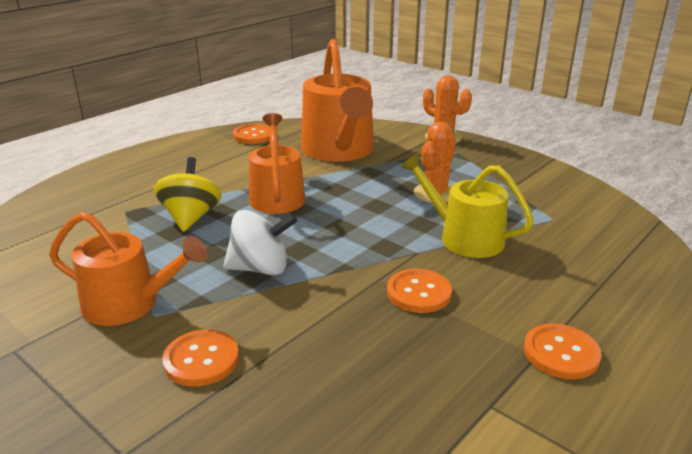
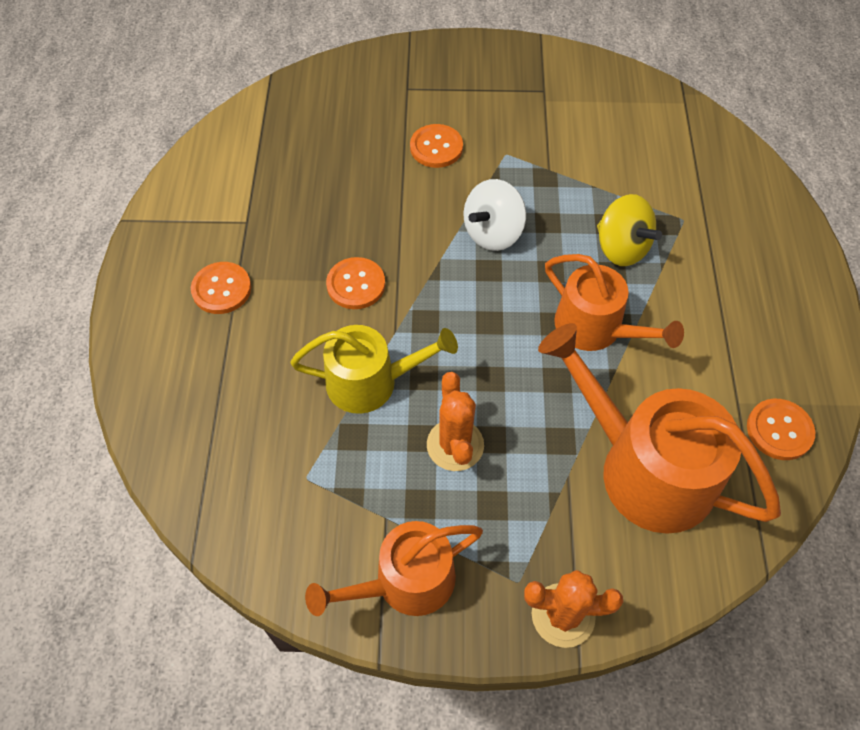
camera: 140 degrees right, 30 degrees up
orange watering can [49,212,207,326] -> orange watering can moved to [305,521,483,616]

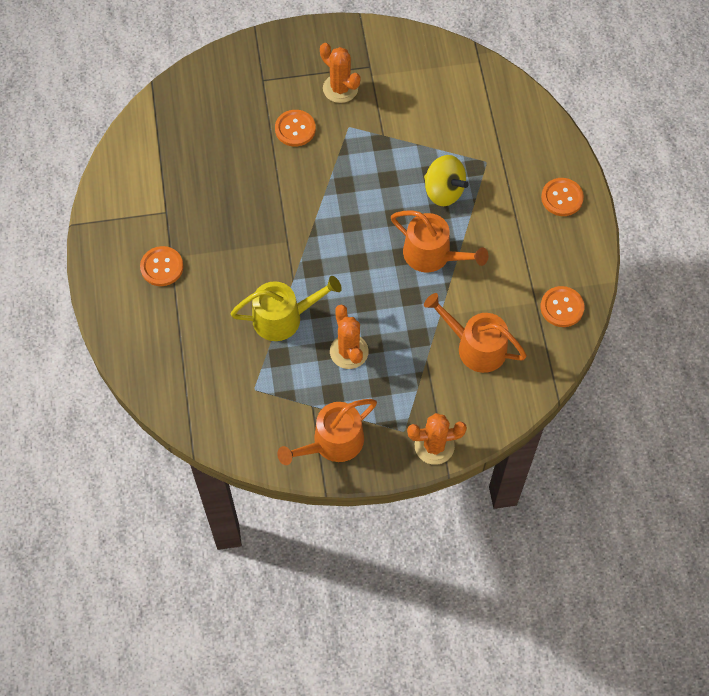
camera: 10 degrees left, 5 degrees up
orange button [326,257,385,309] -> orange button moved to [541,178,584,216]
white spinning top [464,179,526,251] -> none
orange watering can [538,323,781,534] -> orange watering can [424,293,527,373], size x0.65
none -> orange cactus [320,43,360,103]

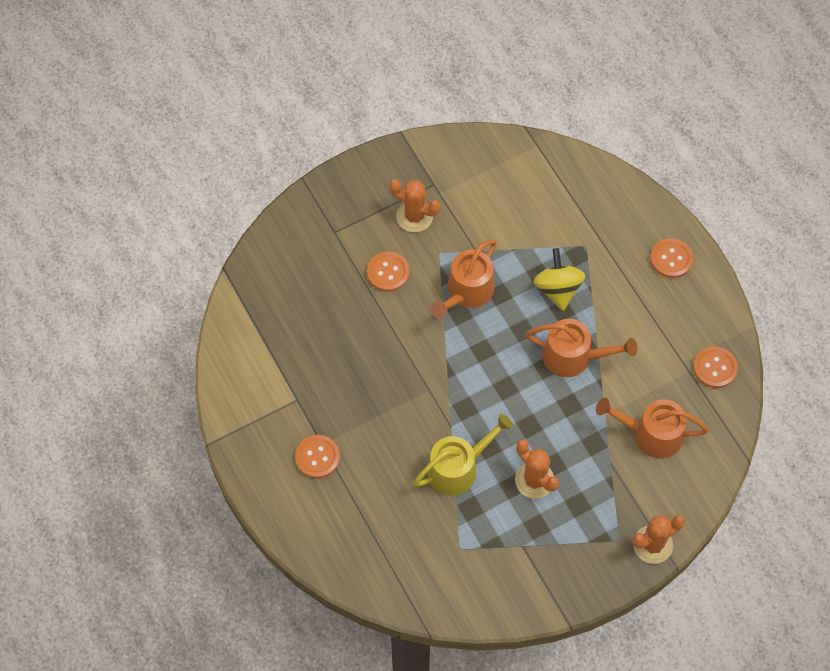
camera: 20 degrees left, 0 degrees up
orange watering can [277,399,377,465] -> orange watering can moved to [431,239,497,319]
yellow spinning top [424,155,469,206] -> yellow spinning top turned 120 degrees counterclockwise [533,248,586,311]

